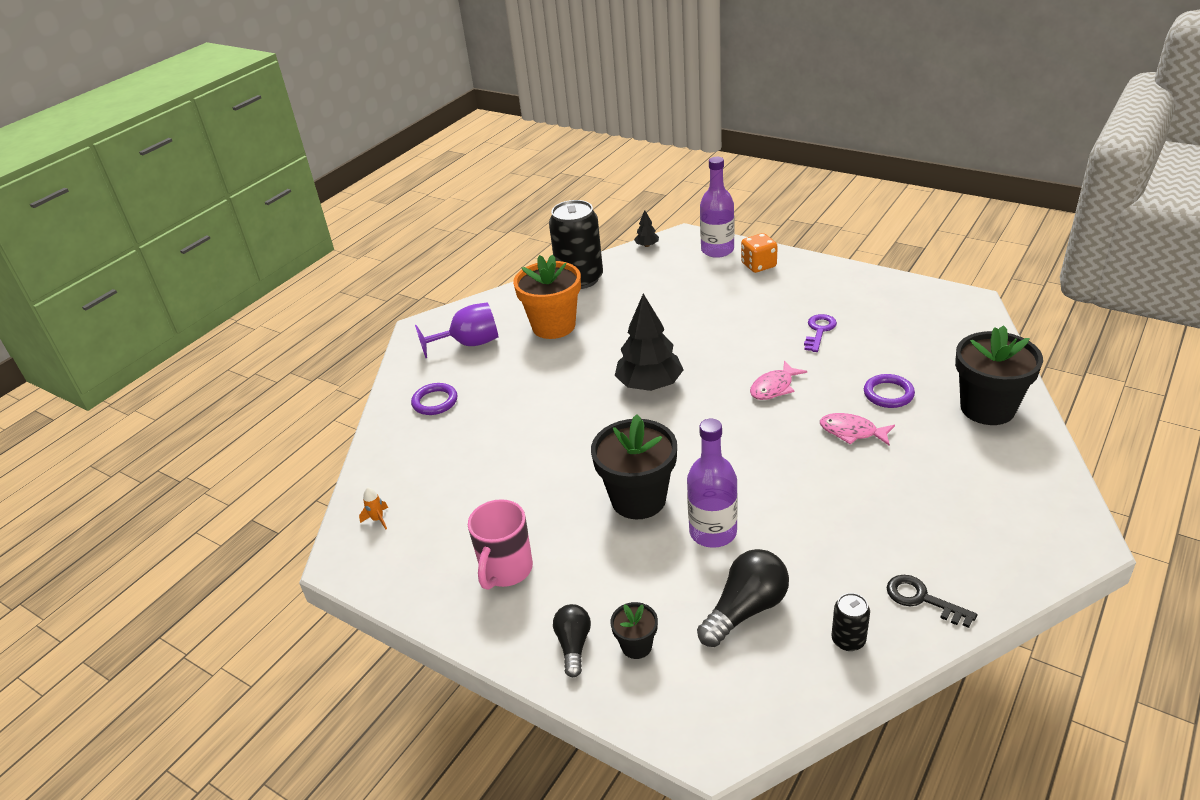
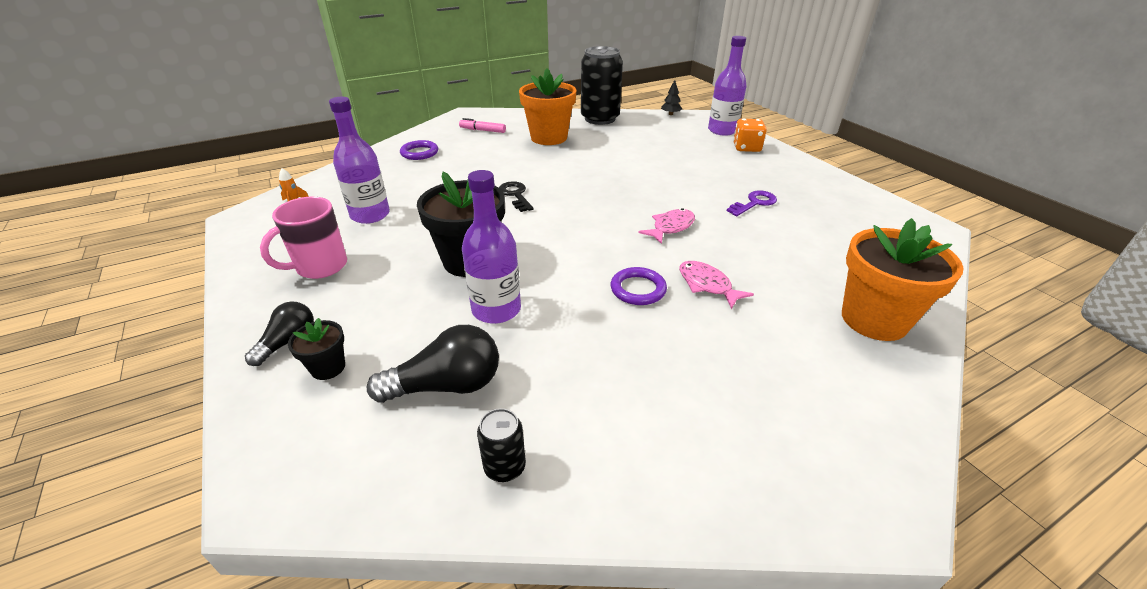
camera: 25 degrees right, 0 degrees up
purple goblet [415,302,498,358] -> pink marker [459,118,506,133]
black tree [615,294,684,391] -> none
pink fish [750,361,807,400] -> pink fish turned 150 degrees clockwise [638,208,695,244]
purple ring [864,374,915,408] -> purple ring moved to [611,267,667,305]
black key [887,575,977,628] -> black key moved to [499,181,534,212]
black flower pot [955,325,1043,425] -> orange flower pot [842,218,964,341]
none -> purple bottle [329,97,390,224]

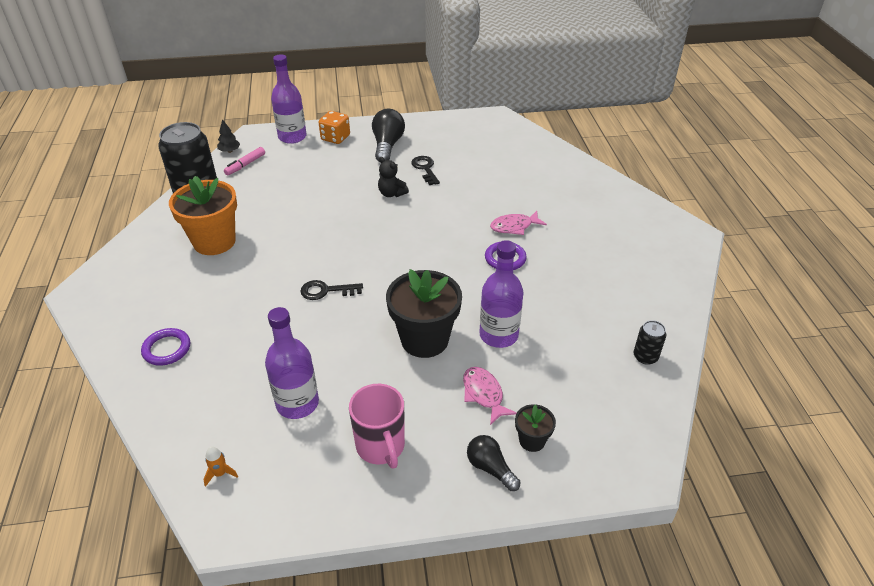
camera: 70 degrees left, 5 degrees up
black light bulb [367,325,499,403] -> black light bulb moved to [372,109,405,162]
pink marker [459,118,506,133] -> pink marker moved to [224,147,265,176]
pink fish [638,208,695,244] -> pink fish moved to [463,367,517,425]
purple key [727,190,777,216] -> black key [411,156,440,185]
orange flower pot [842,218,964,341] -> none
none -> black teddy bear [378,157,409,197]

